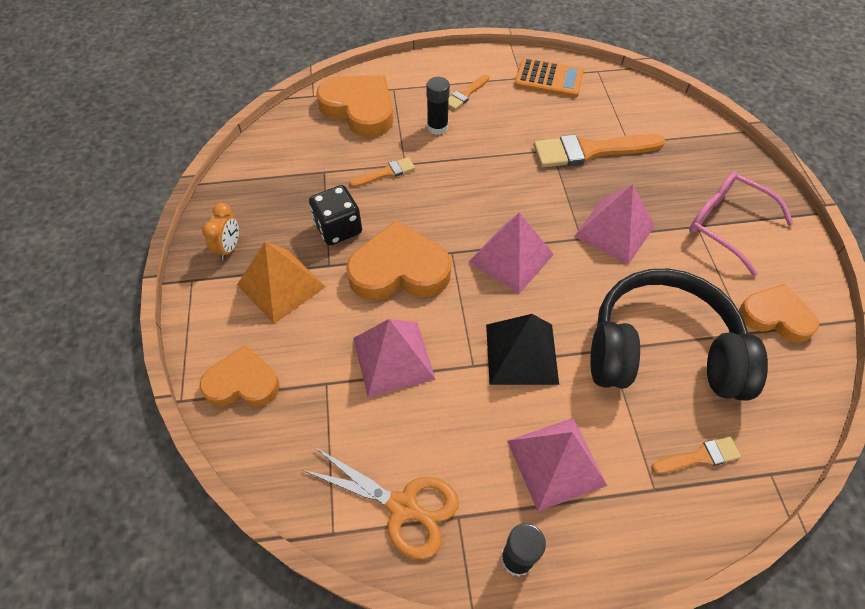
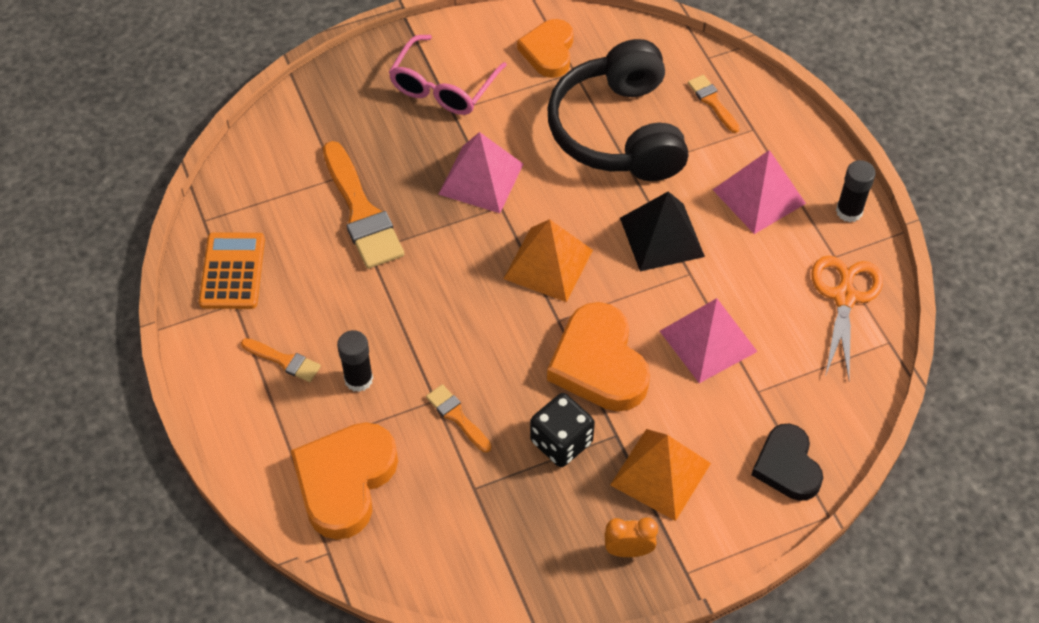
camera: 105 degrees left, 0 degrees up
orange heart [200,345,279,407] -> black heart [752,424,823,501]
pink pyramid [469,212,554,294] -> orange pyramid [504,219,593,302]

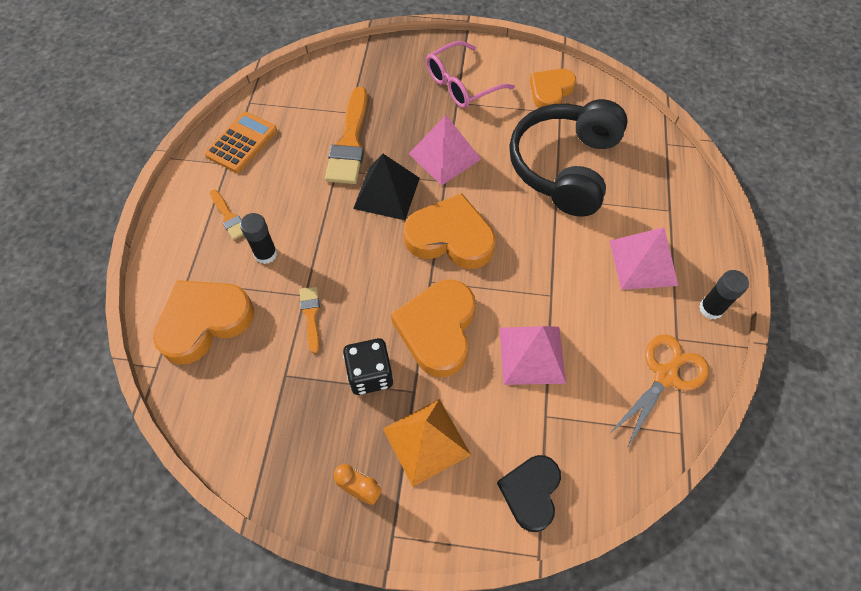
camera: 30 degrees right, 5 degrees up
orange pyramid [504,219,593,302] -> orange heart [403,193,496,269]
black pyramid [620,191,705,271] -> black pyramid moved to [353,154,420,220]
orange brush [688,75,740,133] -> none

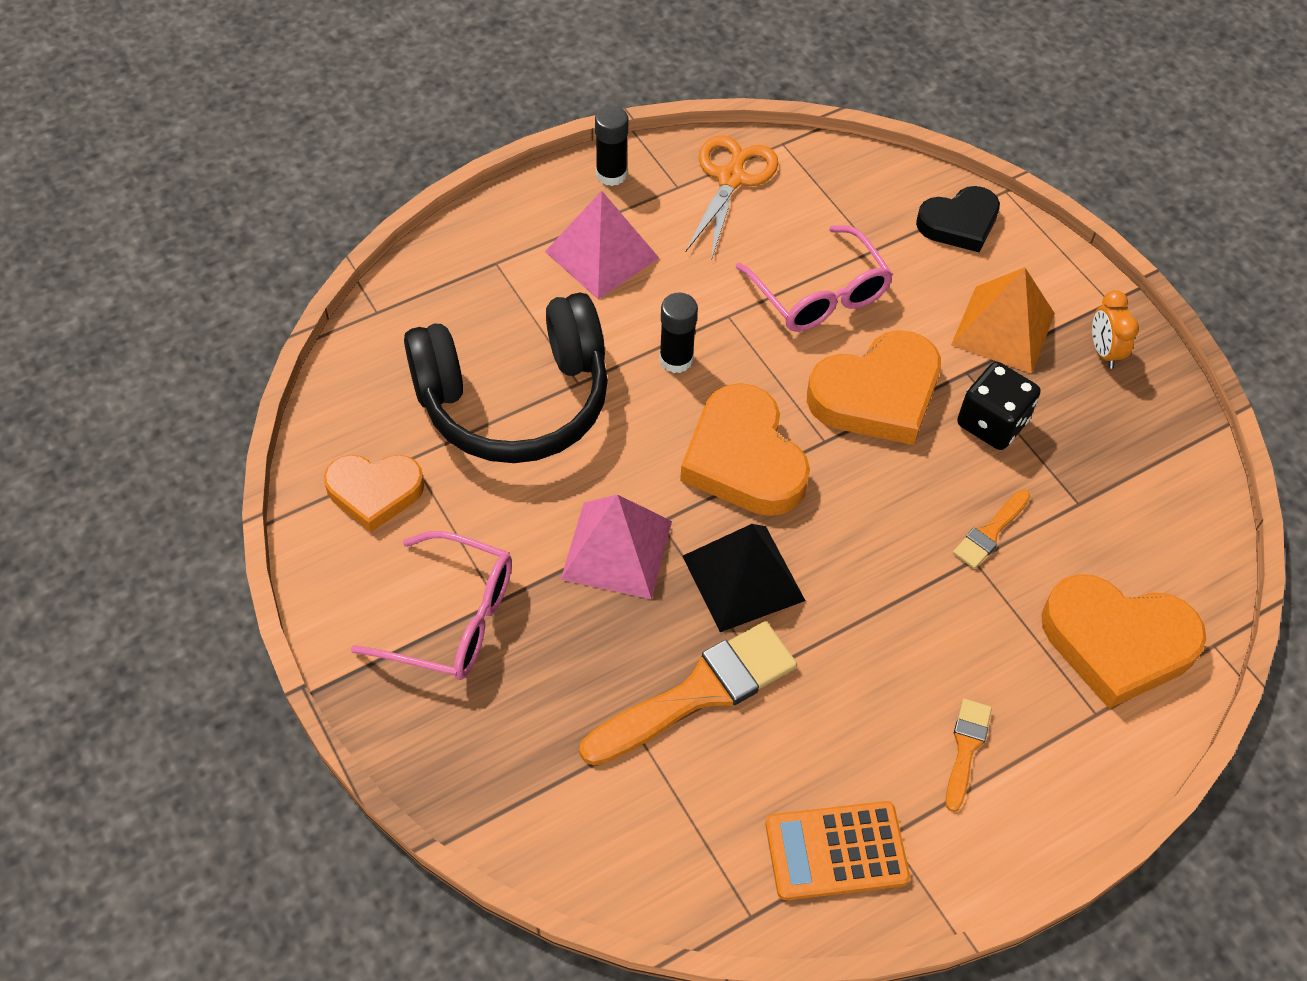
camera: 130 degrees left, 5 degrees down
black glue stick [240,213,277,264] -> black glue stick moved to [659,293,698,373]
pink pyramid [499,326,566,385] -> pink glasses [736,225,893,332]
orange scissors [609,334,709,448] -> orange scissors turned 105 degrees clockwise [686,135,779,261]

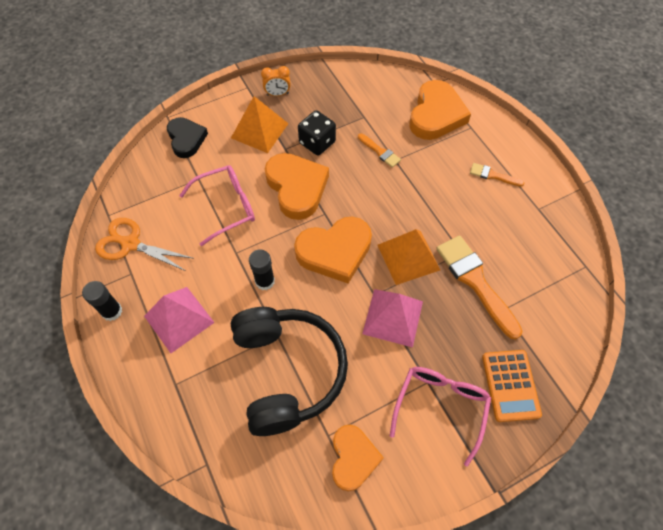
camera: 85 degrees left, 5 degrees up
black pyramid [683,524,805,632] -> orange pyramid [378,229,440,285]
orange calculator [765,801,910,900] -> orange calculator moved to [482,350,542,422]

